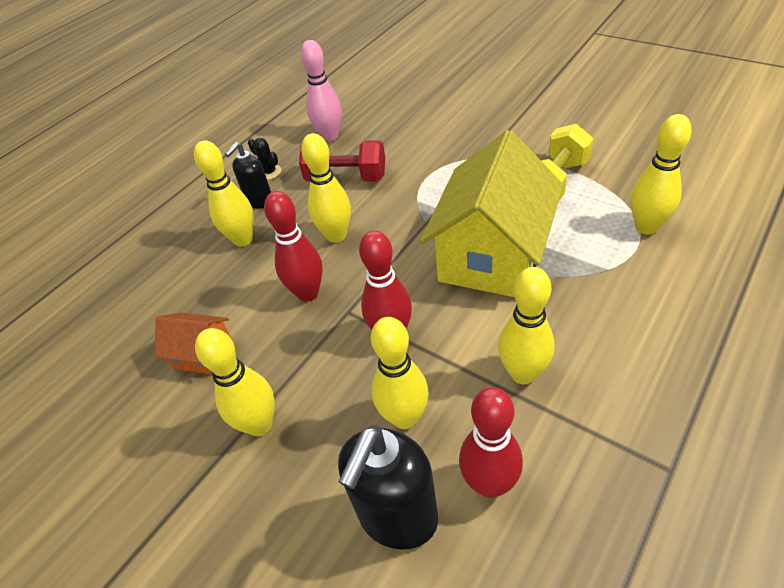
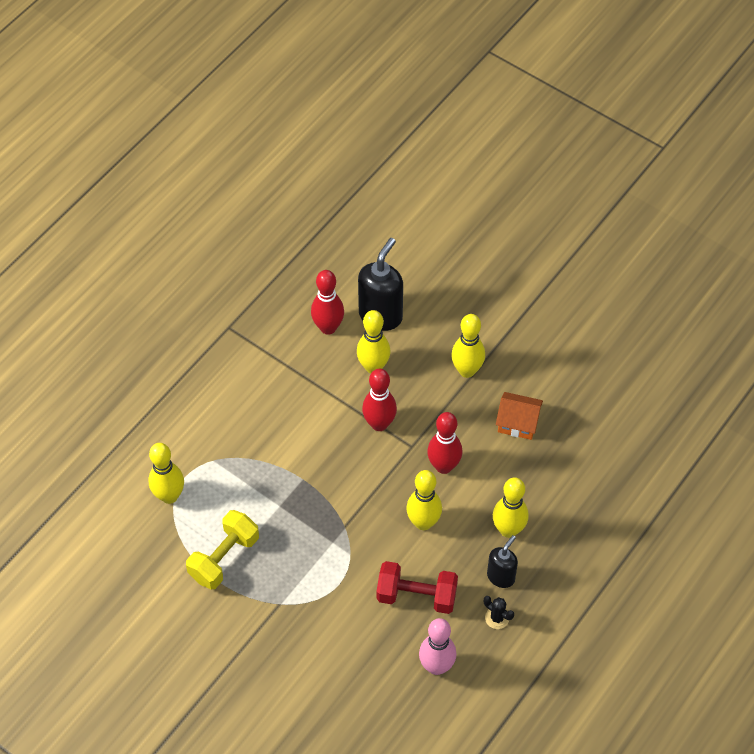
camera: 175 degrees right, 10 degrees up
yellow house [420,130,563,297] -> none
yellow bowling pin [498,267,555,384] -> none

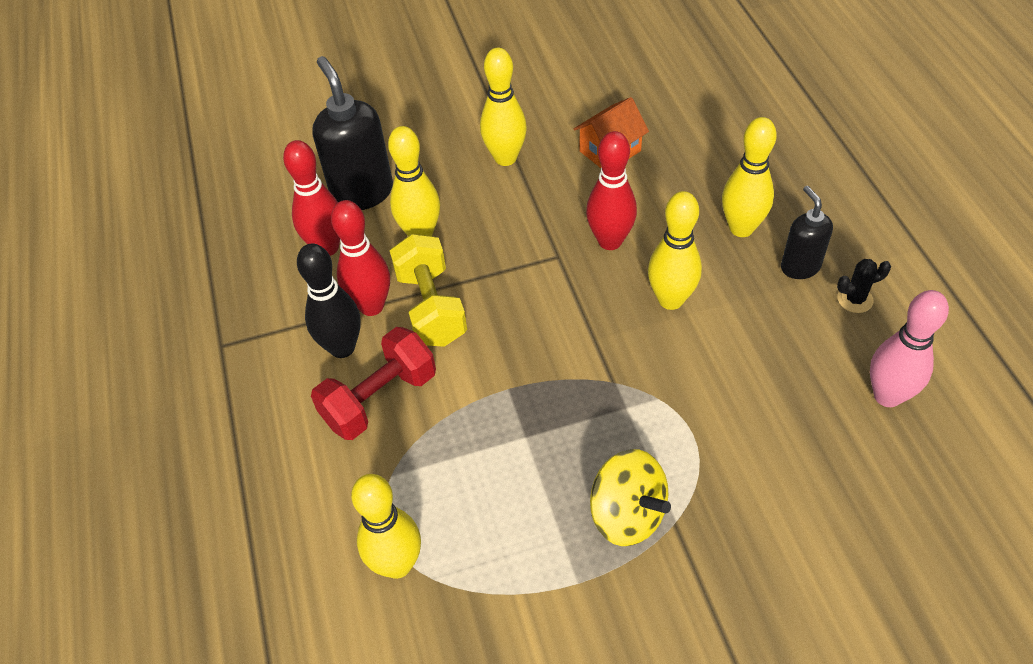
camera: 50 degrees left, 5 degrees down
yellow dumbbell [186,510,259,589] -> yellow dumbbell moved to [390,234,467,347]
red bowling pin [362,369,397,431] -> red bowling pin moved to [331,200,390,316]
red dumbbell [377,561,458,614] -> red dumbbell moved to [311,327,436,440]
none -> black bowling pin [297,243,361,358]
none -> yellow spinning top [590,449,671,546]

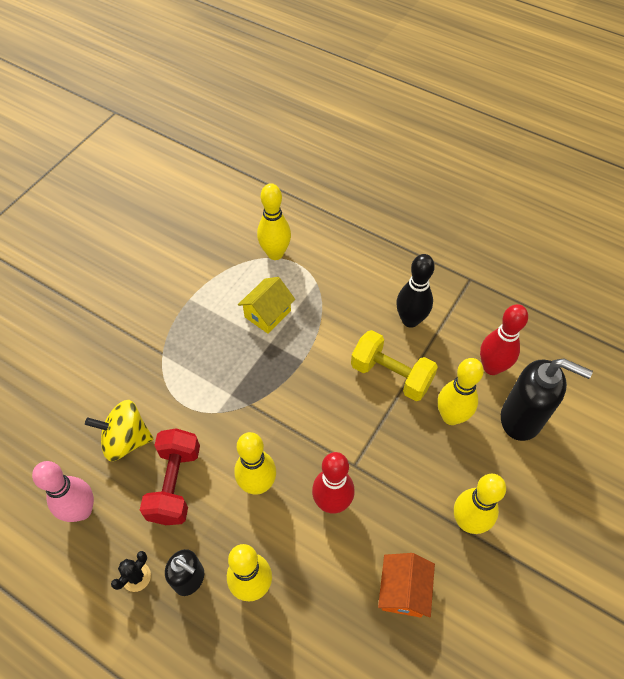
camera: 135 degrees right, 5 degrees up
red dumbbell [311,327,436,440] -> red dumbbell moved to [140,428,200,525]
red bowling pin [331,200,390,316] -> none
yellow spinning top [590,449,671,546] -> yellow spinning top moved to [85,400,153,461]
none -> yellow house [238,277,295,334]

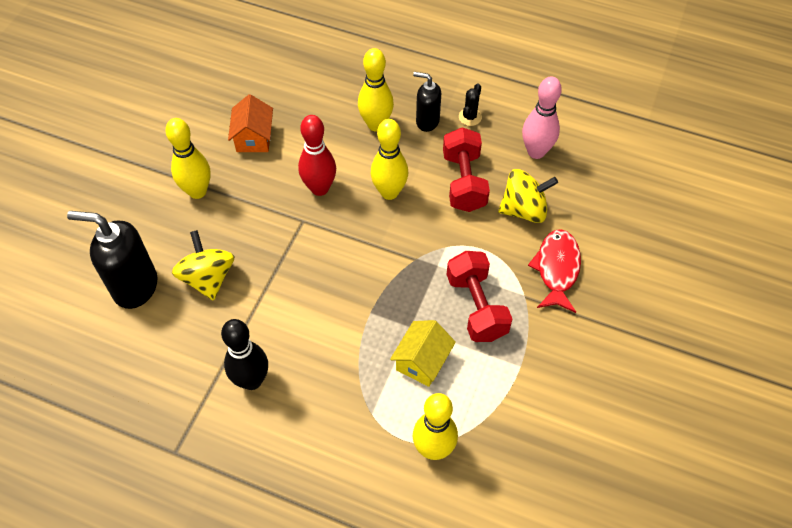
camera: 170 degrees right, 0 degrees up
yellow dumbbell [351,330,438,401] -> none
yellow bowling pin [438,358,484,425] -> yellow spinning top [172,230,234,301]
red bowling pin [480,304,528,375] -> none
none -> red dumbbell [447,251,512,342]
none -> red fish [528,229,581,313]

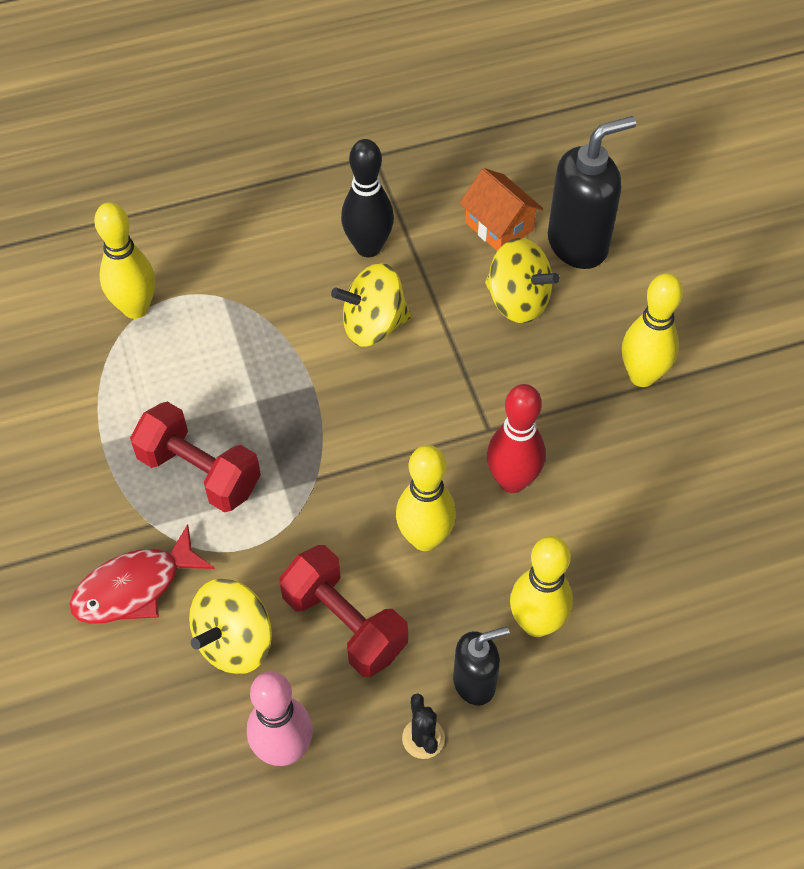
camera: 140 degrees right, 0 degrees up
orange house [228,94,273,152] -> orange house moved to [459,168,543,251]
yellow house [390,320,456,387] -> none
red fish [528,229,581,313] -> red fish turned 90 degrees clockwise [70,524,215,624]
none -> yellow spinning top [331,263,411,347]

